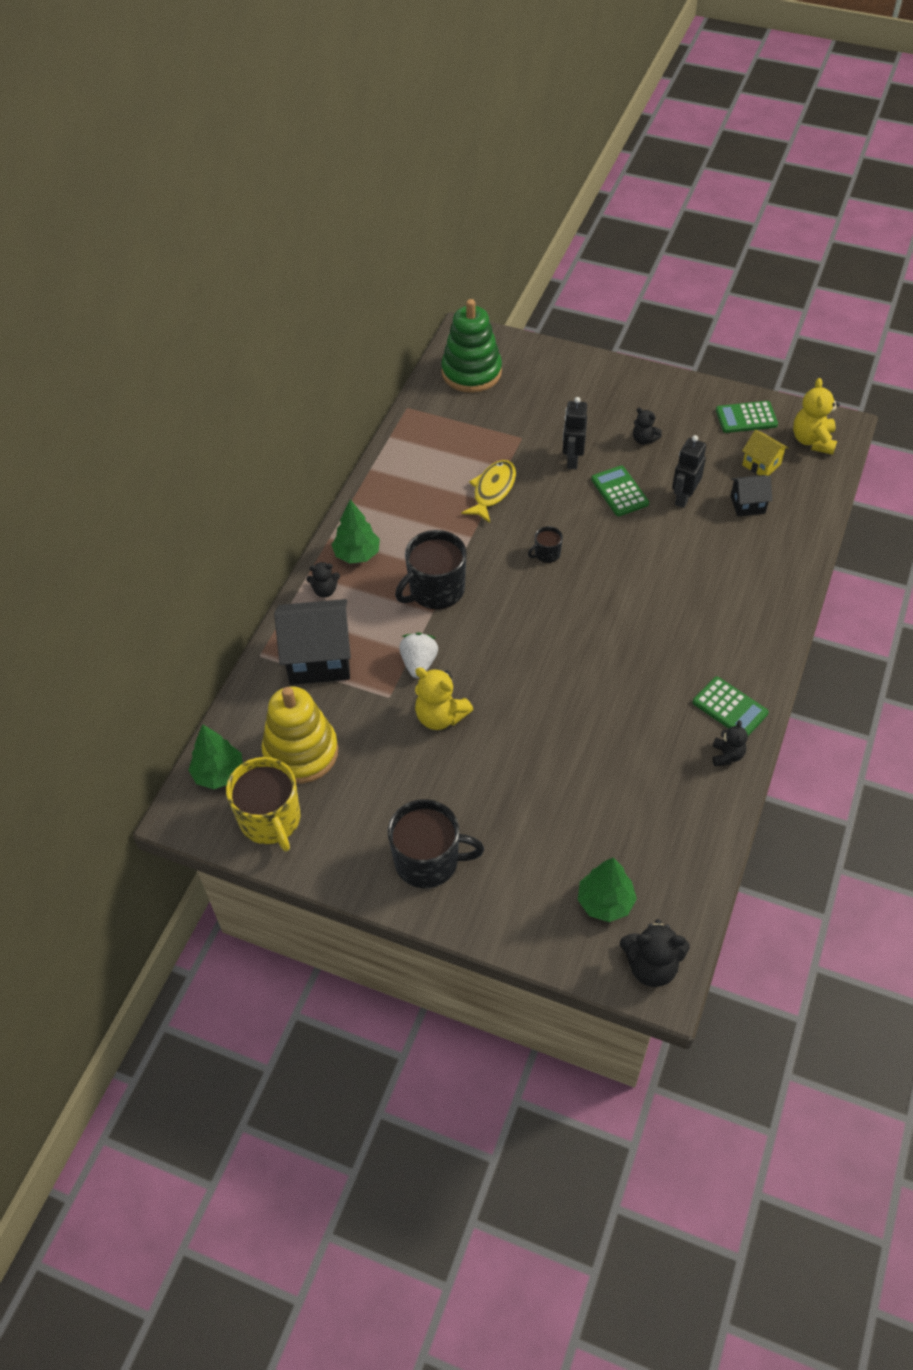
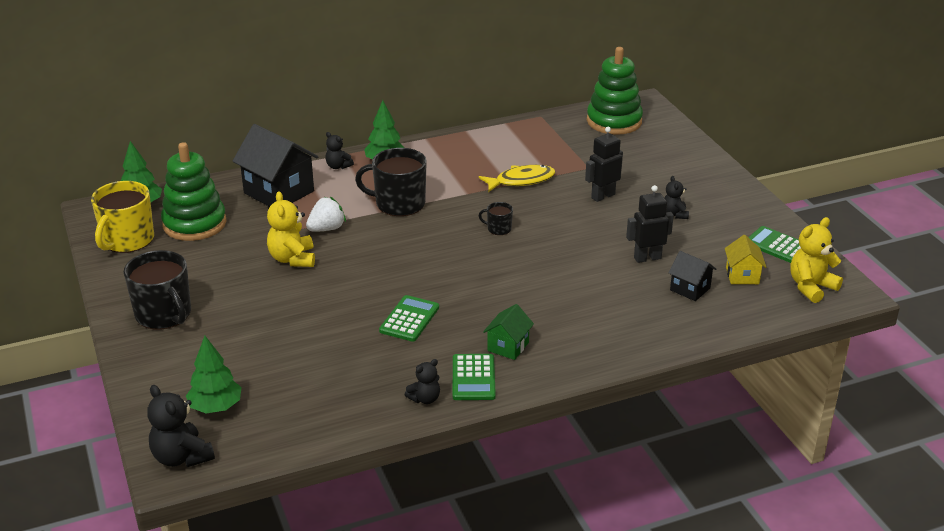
camera: 45 degrees right, 20 degrees down
yellow stacking toy [261,686,338,784] -> green stacking toy [161,142,226,241]
green calculator [591,466,649,516] -> green calculator moved to [379,295,439,342]
none -> green house [483,304,534,360]

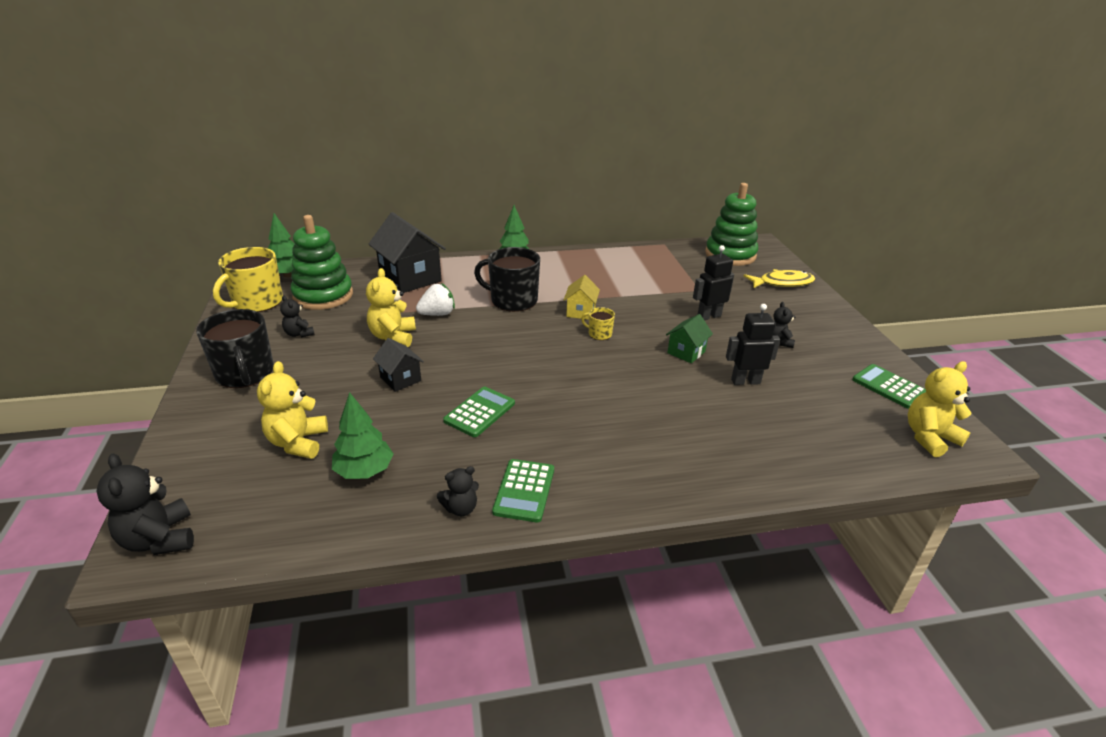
camera: 10 degrees right, 0 degrees up
green tree [186,336,242,413] -> green tree moved to [332,392,393,479]
black teddy bear [325,132,354,169] -> black teddy bear moved to [280,296,315,337]
black mug [478,202,513,235] -> yellow mug [581,307,615,340]
yellow fish [479,165,555,192] -> yellow fish moved to [744,269,815,289]
green house [483,304,534,360] -> green house moved to [666,314,713,363]
black house [668,251,717,301] -> black house moved to [373,338,424,392]
yellow house [725,235,766,284] -> yellow house moved to [564,275,600,320]
none -> yellow teddy bear [257,361,328,459]

